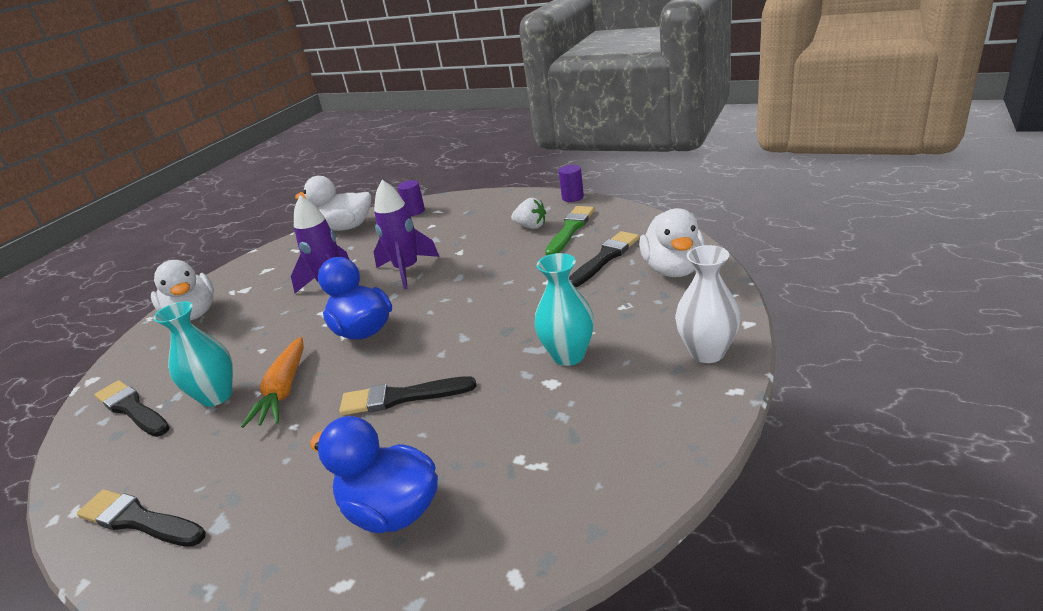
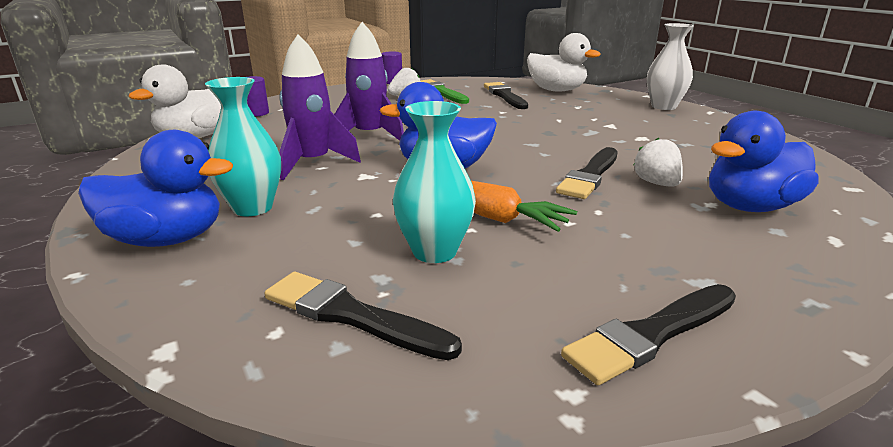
camera: 60 degrees left, 5 degrees down
black brush [95,380,170,437] -> black brush turned 45 degrees clockwise [264,272,462,360]
white duck [151,260,214,321] -> blue duck [78,130,233,247]
turquoise vase [534,253,594,366] -> turquoise vase moved to [205,77,281,216]
none -> white strawberry [633,138,683,187]

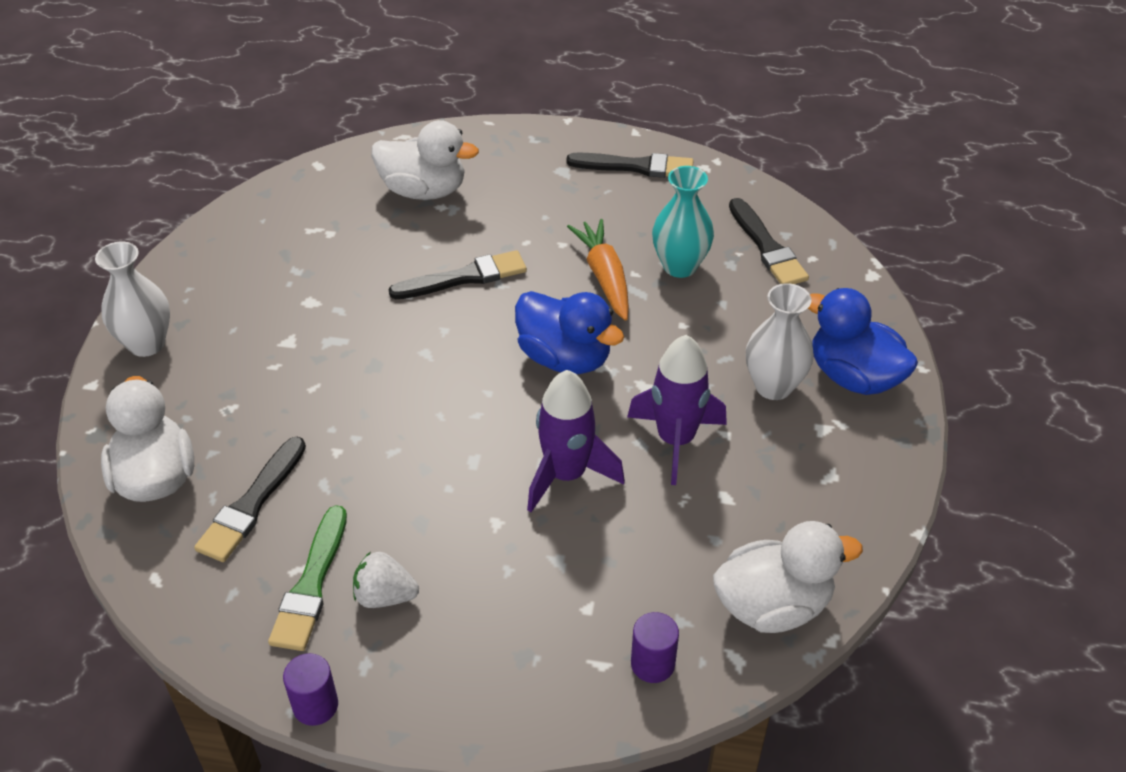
camera: 140 degrees left, 20 degrees up
turquoise vase [205,77,281,216] -> white vase [746,283,814,400]
white strawberry [633,138,683,187] -> none
blue duck [709,111,819,212] -> white duck [371,120,479,200]

